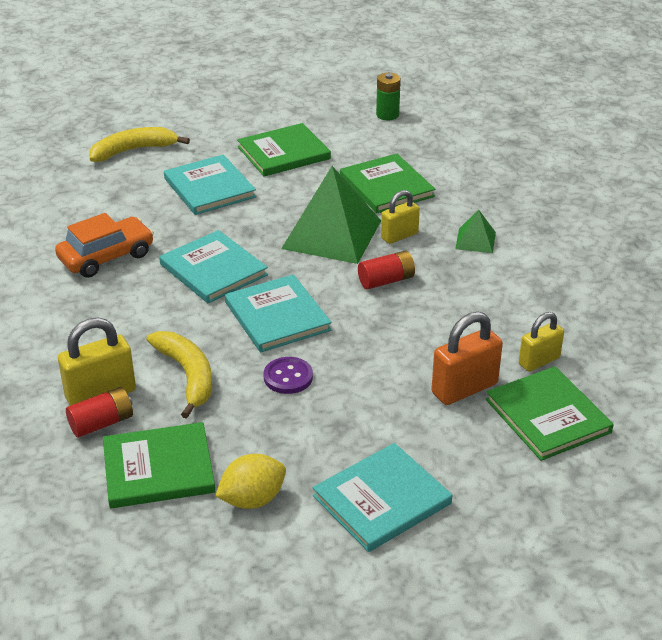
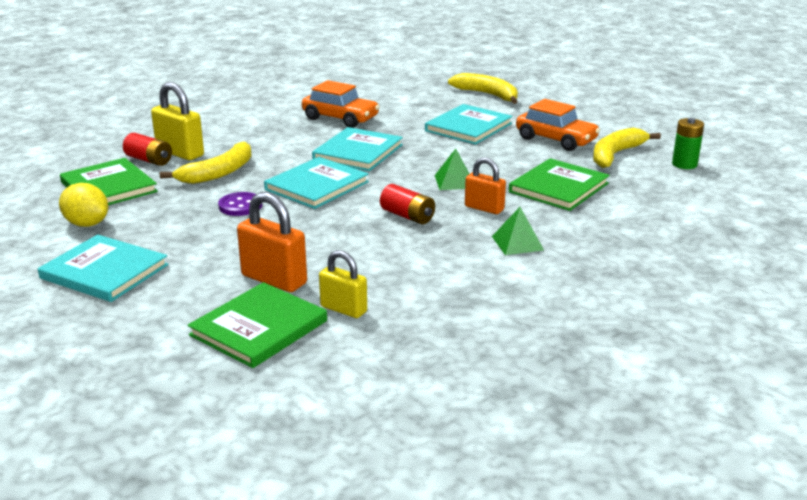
camera: 65 degrees right, 10 degrees down
green book [237,123,331,177] -> orange car [516,99,600,151]
green pyramid [281,166,381,264] -> green pyramid [435,149,469,190], size x0.46
yellow padlock [381,190,420,244] -> orange padlock [465,157,506,214]
none -> yellow banana [593,128,661,168]

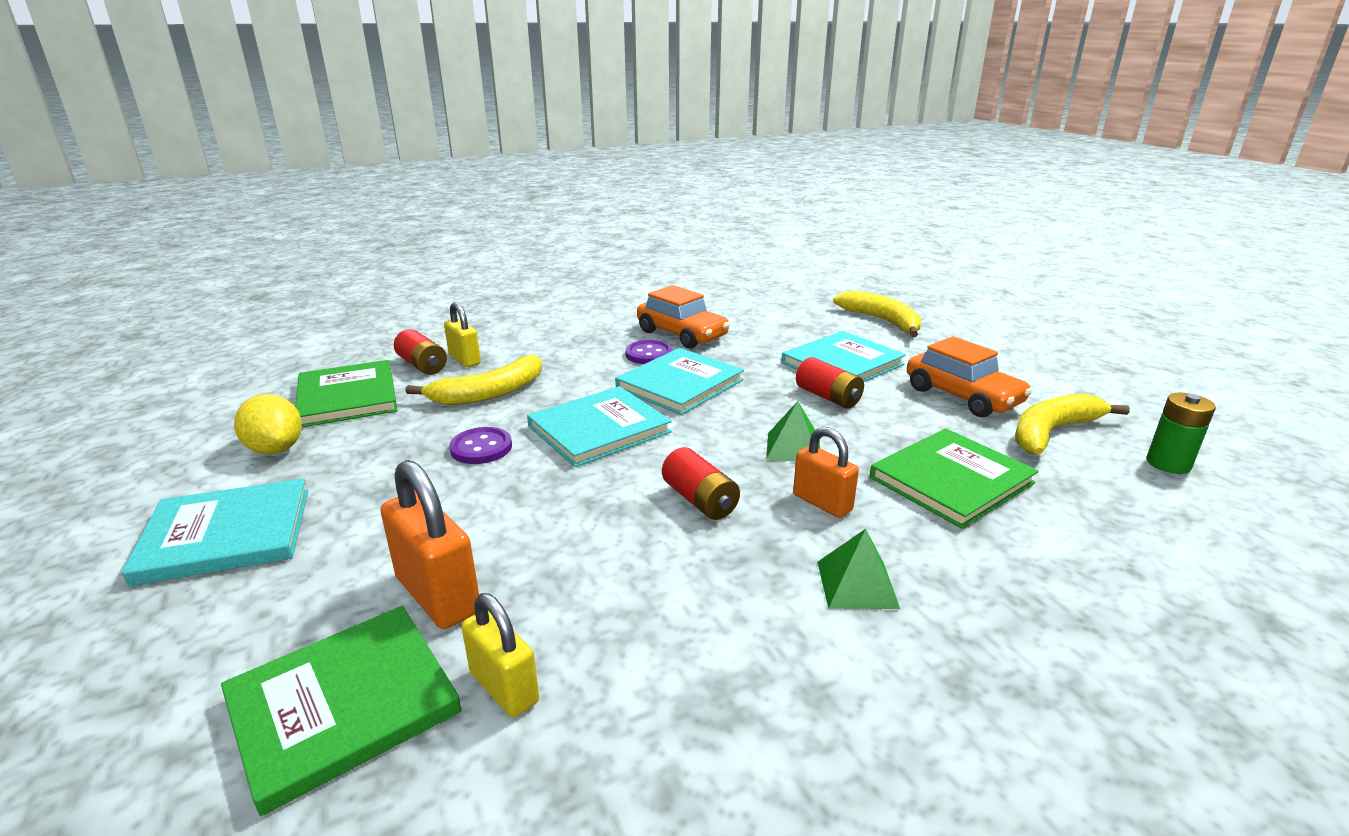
camera: 15 degrees right, 0 degrees up
turquoise book [38,235,168,302] -> turquoise book turned 60 degrees counterclockwise [122,478,308,586]
yellow padlock [151,82,204,160] -> yellow padlock [444,302,481,367], size x0.66
none -> purple button [625,340,673,364]
none -> red battery [796,357,864,409]

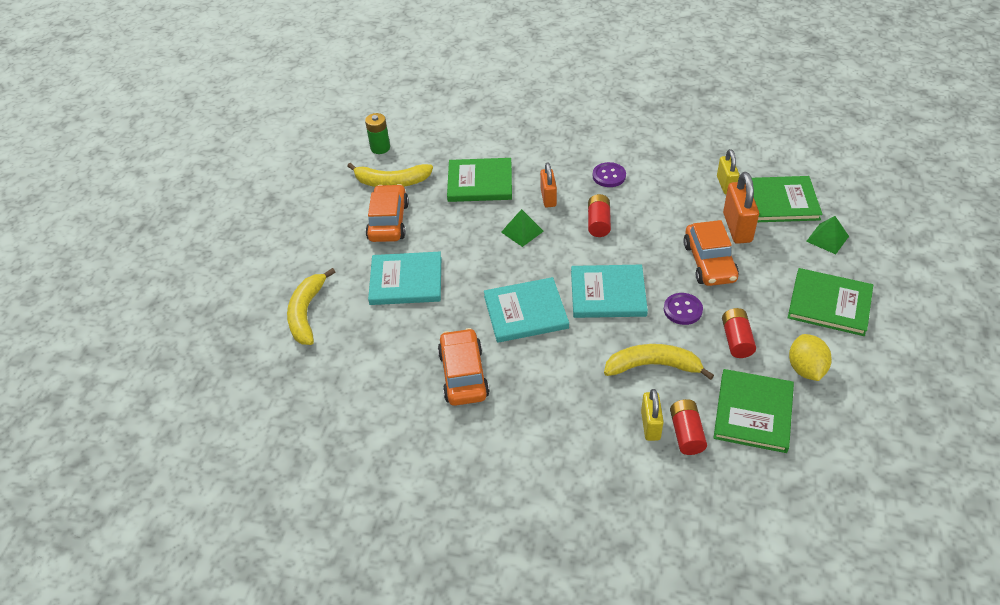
camera: 140 degrees left, 20 degrees up
turquoise book [122,478,308,586] -> green book [788,268,873,336]
purple button [625,340,673,364] -> purple button moved to [593,162,626,187]
red battery [796,357,864,409] -> red battery moved to [722,308,756,358]
green pyramid [817,529,900,609] -> green pyramid moved to [806,216,849,254]
none -> orange car [683,220,739,286]

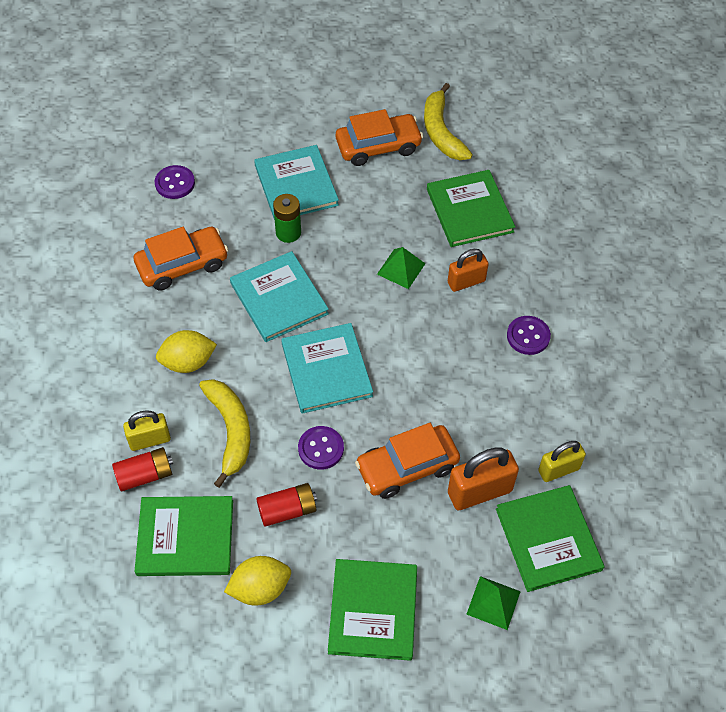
camera: 70 degrees right, 10 degrees up
yellow banana [287,268,335,345] -> none
green battery [365,113,390,154] -> green battery moved to [273,194,301,243]
red battery [588,194,611,237] -> none
none -> purple button [155,165,195,199]
none -> yellow lemon [156,330,217,373]

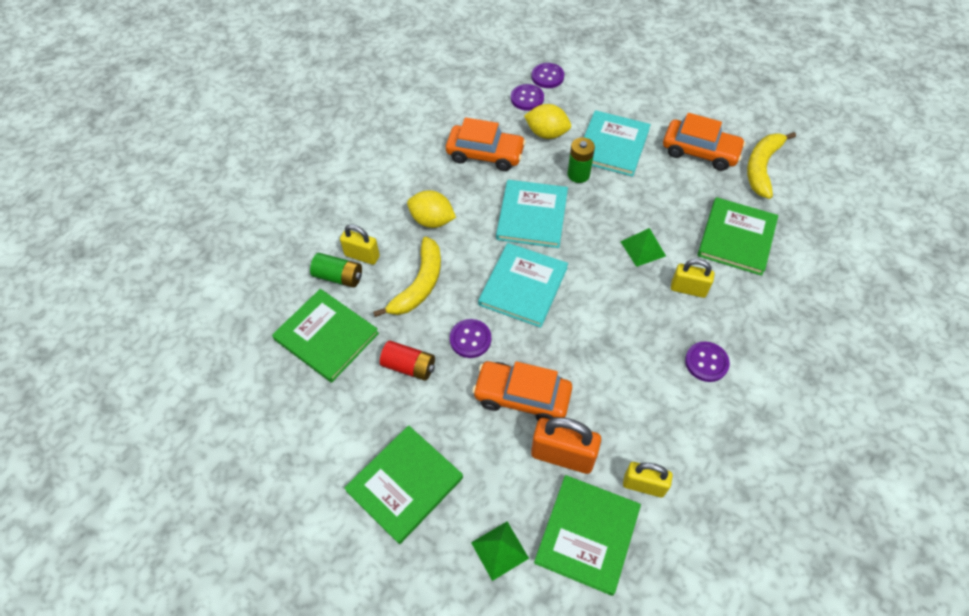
camera: 40 degrees right, 0 degrees up
red battery [112,447,173,492] -> green battery [310,253,362,288]
yellow lemon [224,556,291,606] -> yellow lemon moved to [524,104,571,139]
orange padlock [448,249,489,292] -> yellow padlock [671,259,714,298]
none -> purple button [531,63,564,88]

